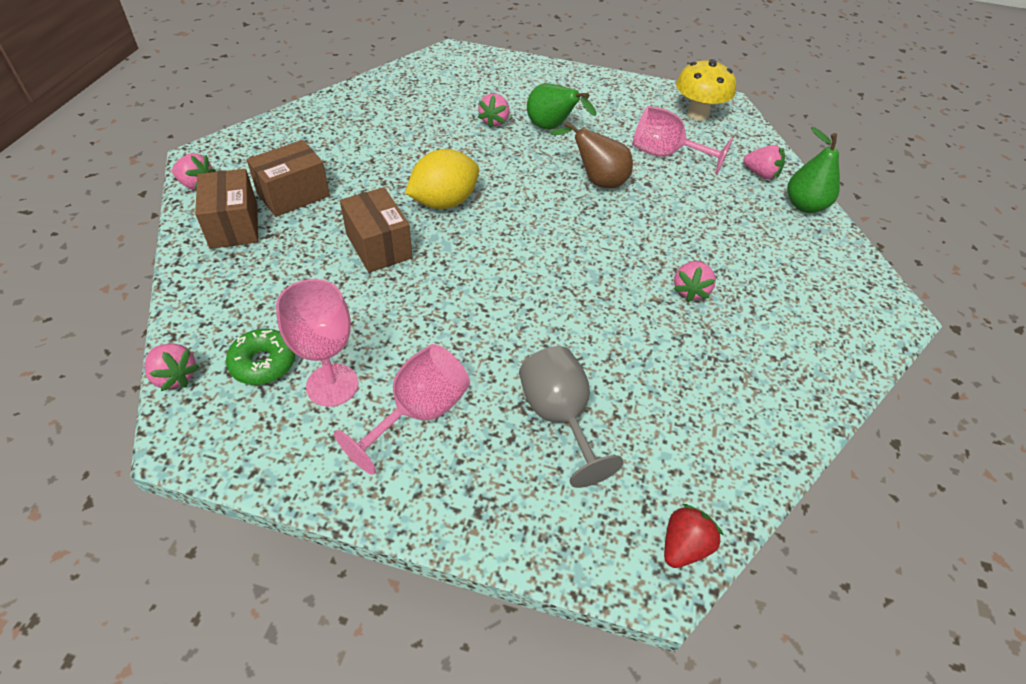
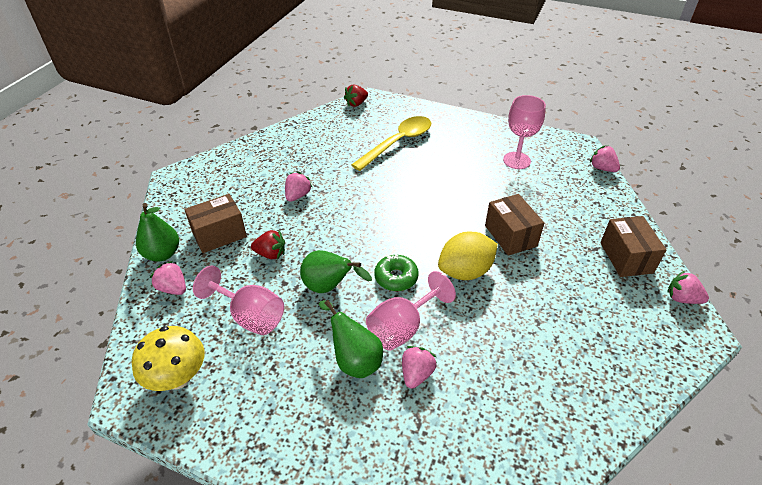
camera: 170 degrees left, 5 degrees down
green donut [226,329,295,385] -> green donut moved to [374,254,419,291]
brown box [247,140,330,217] -> brown box moved to [184,194,247,253]
pink goblet [334,344,470,475] -> pink goblet moved to [366,271,456,351]
grey goblet [519,346,623,488] -> yellow spoon [351,116,431,171]
brown pear [550,121,633,189] -> green pear [300,250,372,293]
none -> red strawberry [251,230,285,259]

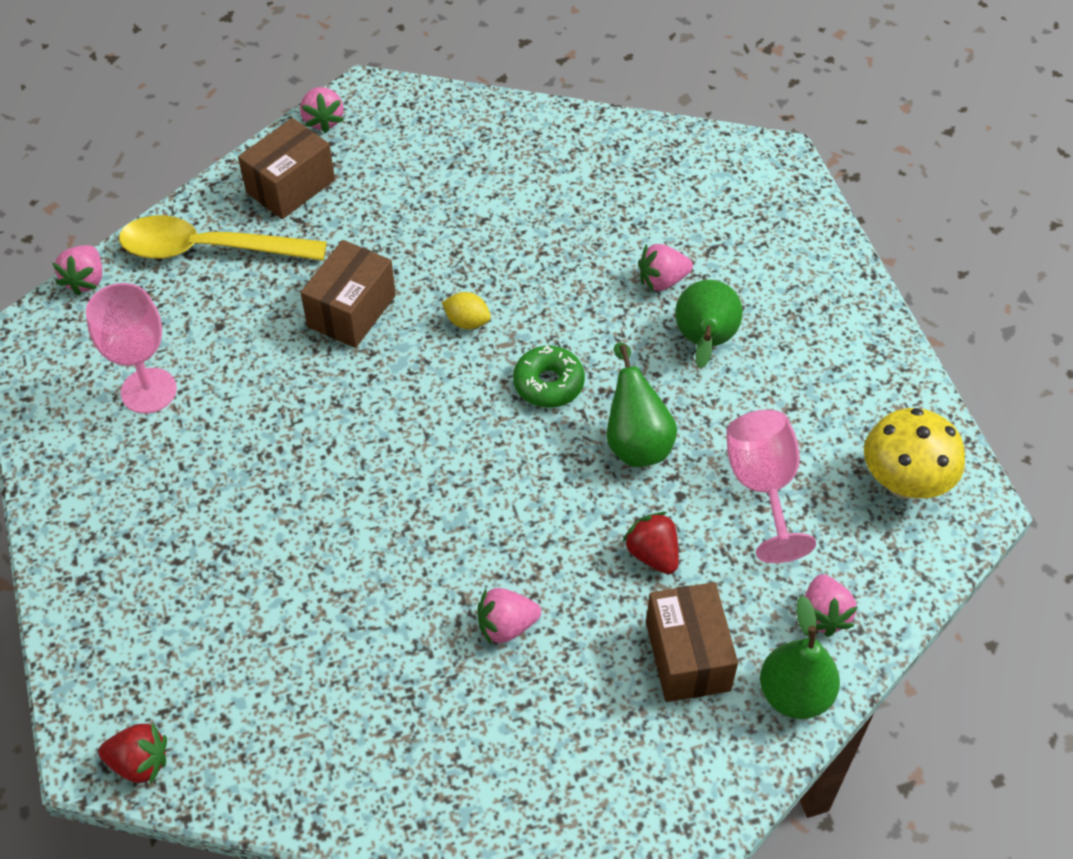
camera: 130 degrees left, 10 degrees up
brown box [184,194,247,253] -> brown box turned 60 degrees clockwise [646,582,738,702]
yellow spoon [351,116,431,171] -> yellow spoon moved to [119,215,327,261]
pink goblet [366,271,456,351] -> none
yellow lemon [438,232,498,280] -> yellow lemon [442,292,491,329], size x0.49

